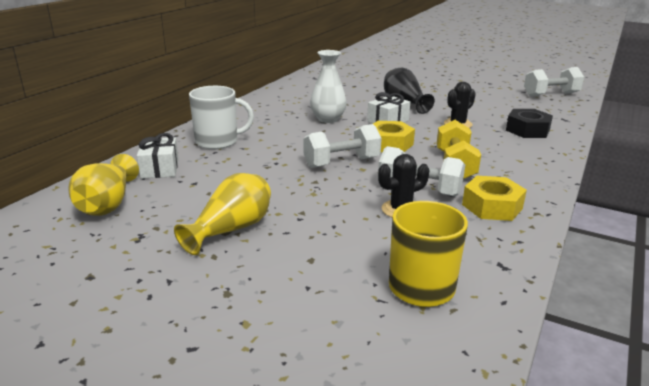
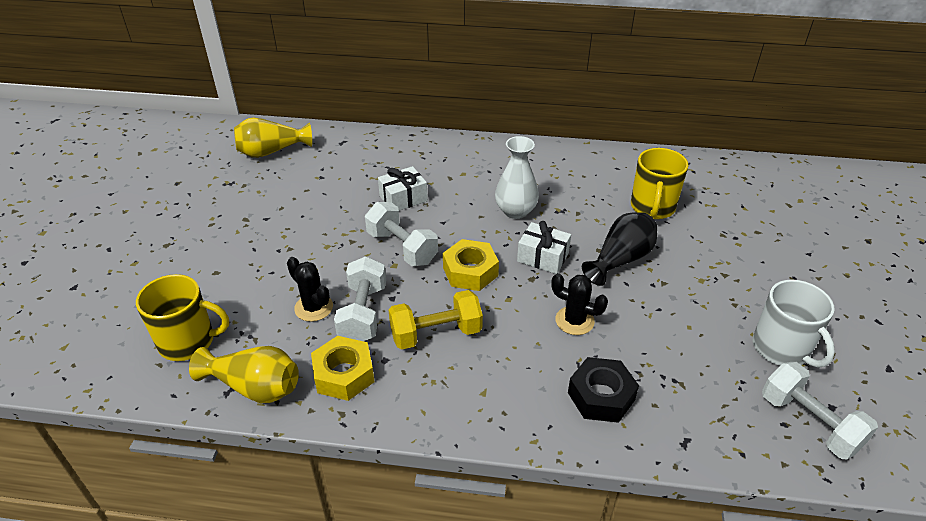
camera: 70 degrees right, 15 degrees up
white gift [137,133,178,179] -> white gift moved to [378,166,428,211]
yellow vase [174,173,271,255] -> yellow vase moved to [189,346,299,403]
white mug [189,86,254,149] -> white mug moved to [753,280,835,368]
none -> yellow mug [631,148,689,219]

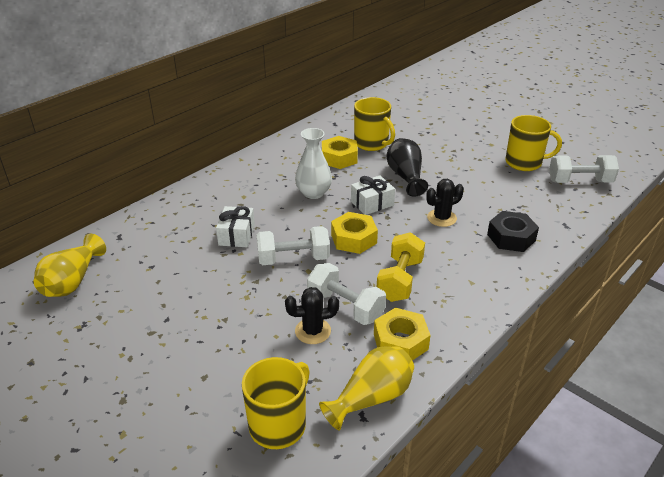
camera: 55 degrees left, 5 degrees down
white mug [753,280,835,368] -> yellow mug [505,115,562,171]
none -> yellow nut [322,136,358,169]

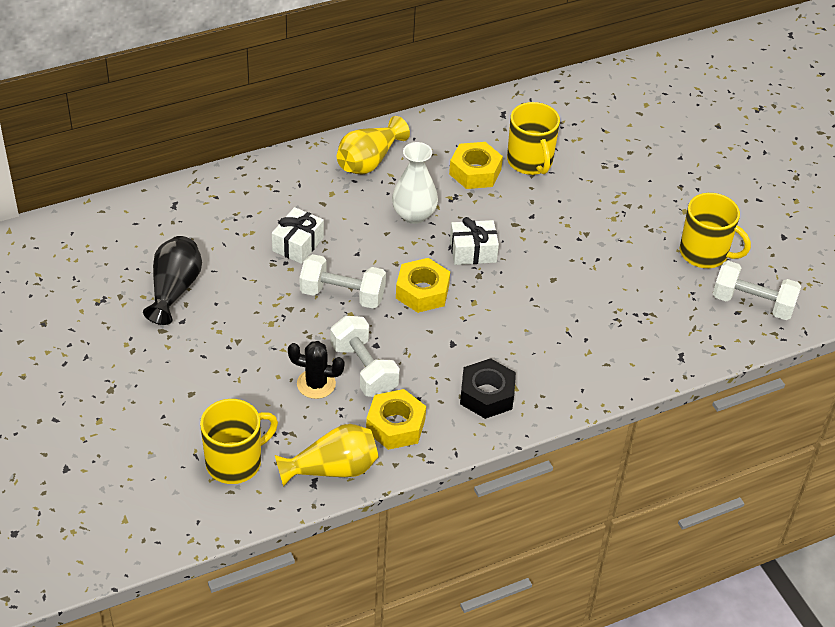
camera: 20 degrees right, 10 degrees up
yellow vase [34,234,106,297] -> yellow vase moved to [337,116,410,175]
yellow dumbbell [377,232,425,302] -> none
black vase [386,138,428,197] -> black vase moved to [143,236,202,325]
black cactus [426,179,464,227] -> none
black nut [487,211,539,252] -> black nut moved to [460,358,516,419]

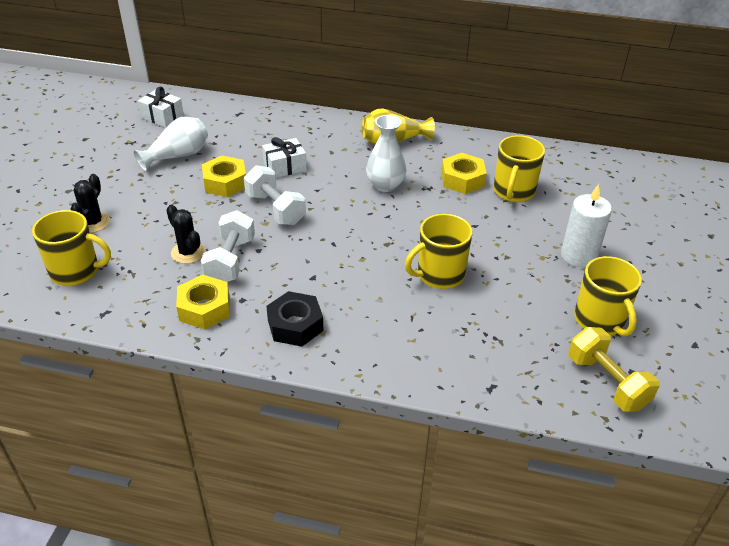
camera: 40 degrees right, 5 degrees down
black vase [143,236,202,325] -> white vase [133,117,208,172]
yellow vase [275,424,379,487] -> none
yellow nut [396,258,450,313] -> yellow nut moved to [202,156,246,197]
white gift [450,217,499,265] -> white gift moved to [138,87,184,127]
white dumbbell [713,261,801,320] -> yellow dumbbell [569,327,659,412]
none -> black cactus [71,174,110,233]
none -> yellow mug [405,214,472,289]
none -> white candle [561,184,612,268]

